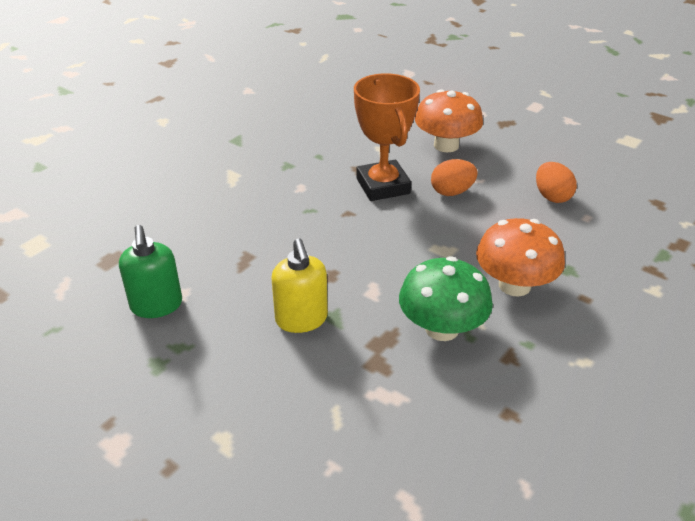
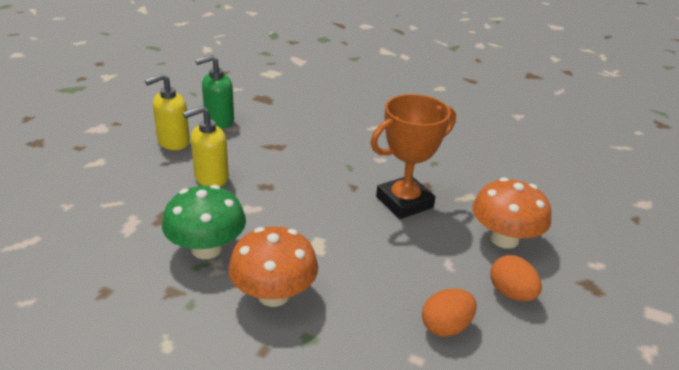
camera: 75 degrees right, 5 degrees down
orange egg [431,159,478,196] -> orange egg moved to [490,255,542,301]
none -> yellow soap dispenser [145,73,190,150]

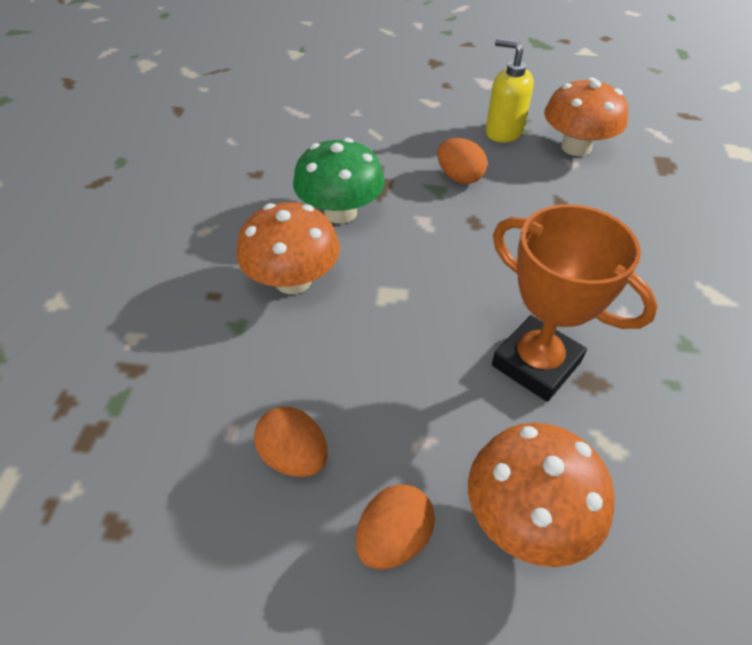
camera: 75 degrees right, 15 degrees up
yellow soap dispenser [183,106,229,186] -> orange egg [437,138,487,184]
green soap dispenser [195,55,234,128] -> orange mushroom [544,78,628,156]

